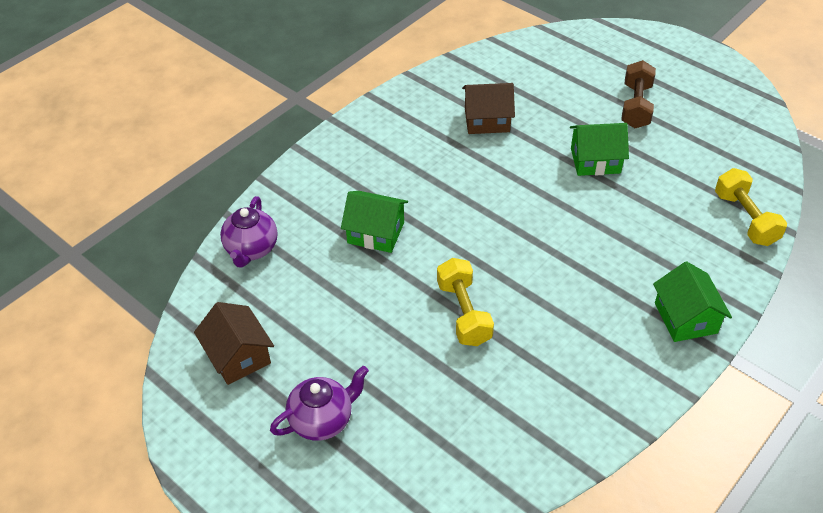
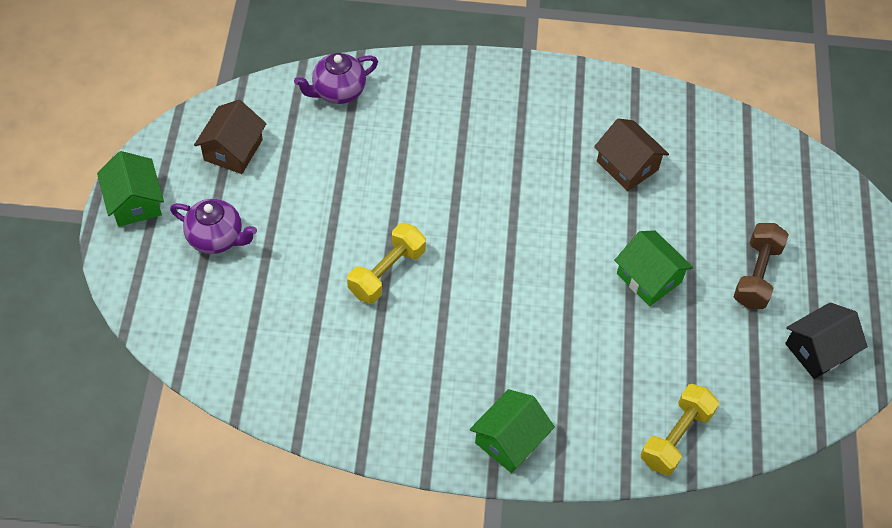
camera: 50 degrees right, 10 degrees up
green house [341,191,408,253] -> green house moved to [97,151,164,227]
brown dumbbell [621,60,656,128] -> brown dumbbell turned 45 degrees counterclockwise [734,223,789,309]
none -> black house [785,302,868,379]

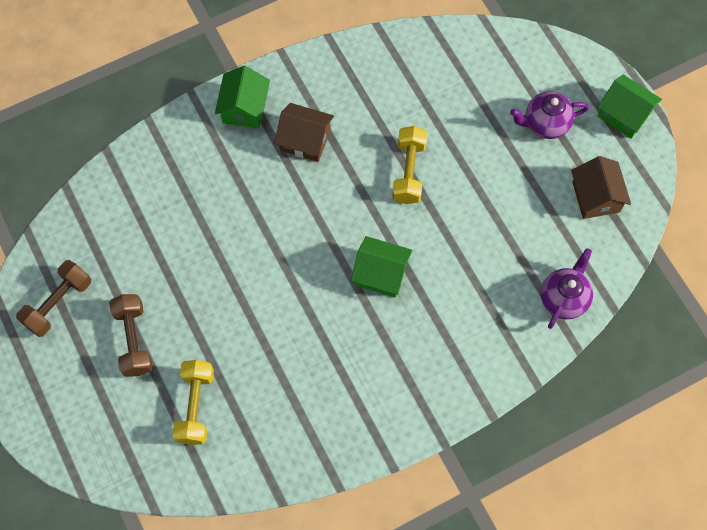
camera: 150 degrees right, 10 degrees up
brown house [594,118,669,191] -> brown house moved to [274,103,334,162]
green house [614,230,693,306] -> green house moved to [351,236,412,298]
yellow dumbbell [641,384,719,476] -> yellow dumbbell moved to [172,360,214,445]
black house [785,302,868,379] -> brown dumbbell [16,260,91,337]

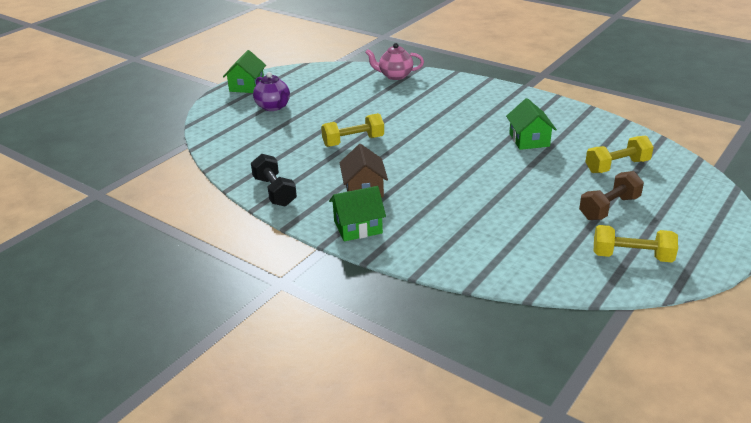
camera: 115 degrees left, 35 degrees down
brown dumbbell [16,260,91,337] -> yellow dumbbell [594,225,678,263]
green house [351,236,412,298] -> green house moved to [506,98,557,150]
purple teapot [541,248,593,329] -> pink teapot [365,43,424,80]
brown house [571,156,631,219] -> none
none -> black dumbbell [251,154,297,206]

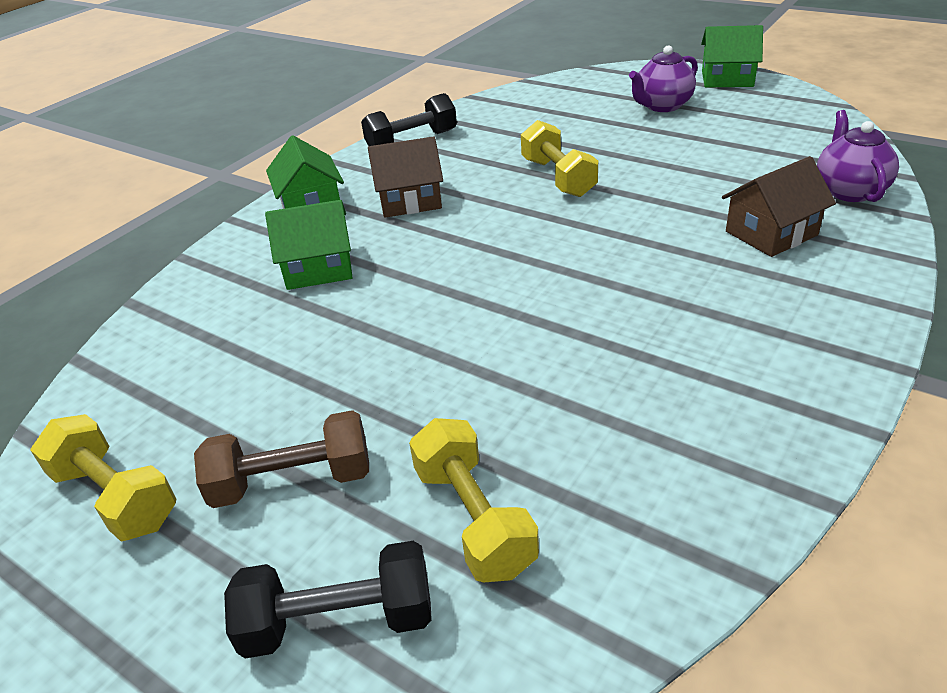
camera: 90 degrees right, 5 degrees up
pink teapot [365,43,424,80] -> purple teapot [817,110,899,202]
green house [506,98,557,150] -> green house moved to [265,200,353,290]
brown dumbbell [579,171,644,220] -> brown dumbbell turned 60 degrees counterclockwise [194,410,369,508]
yellow dumbbell [594,225,678,263] -> yellow dumbbell turned 60 degrees counterclockwise [30,414,177,542]
none -> black dumbbell [224,541,432,658]
none -> brown house [722,156,836,257]

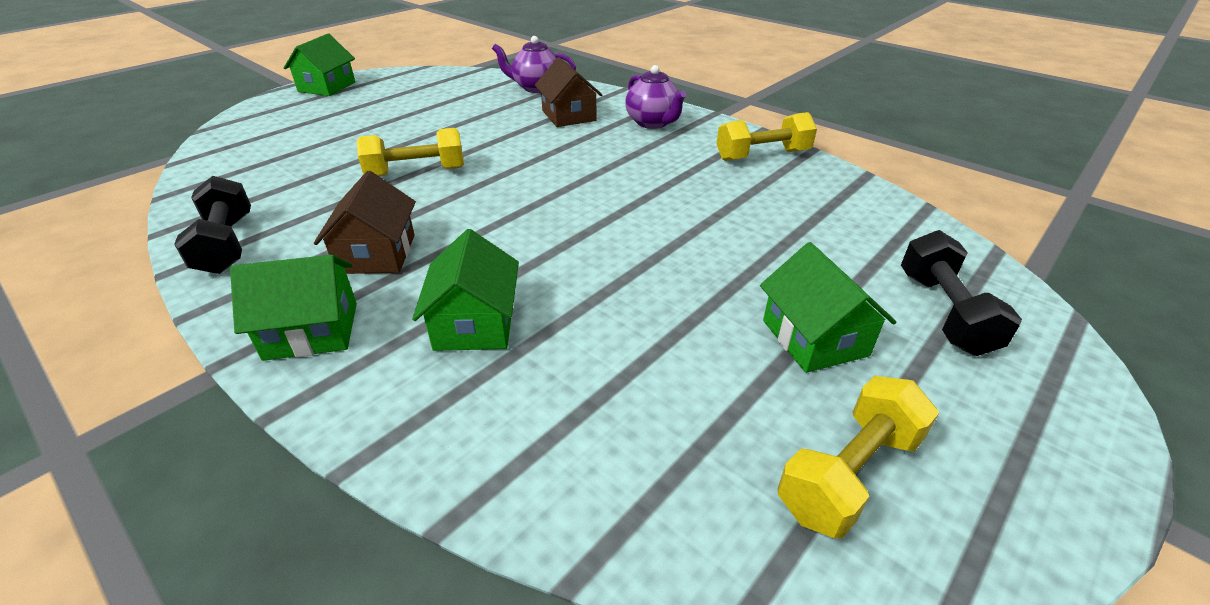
camera: 85 degrees left, 0 degrees up
brown dumbbell [194,410,369,508] -> green house [760,242,896,373]
yellow dumbbell [409,418,539,582] -> yellow dumbbell moved to [717,112,817,161]
purple teapot [629,45,698,112] -> purple teapot moved to [625,65,687,129]

